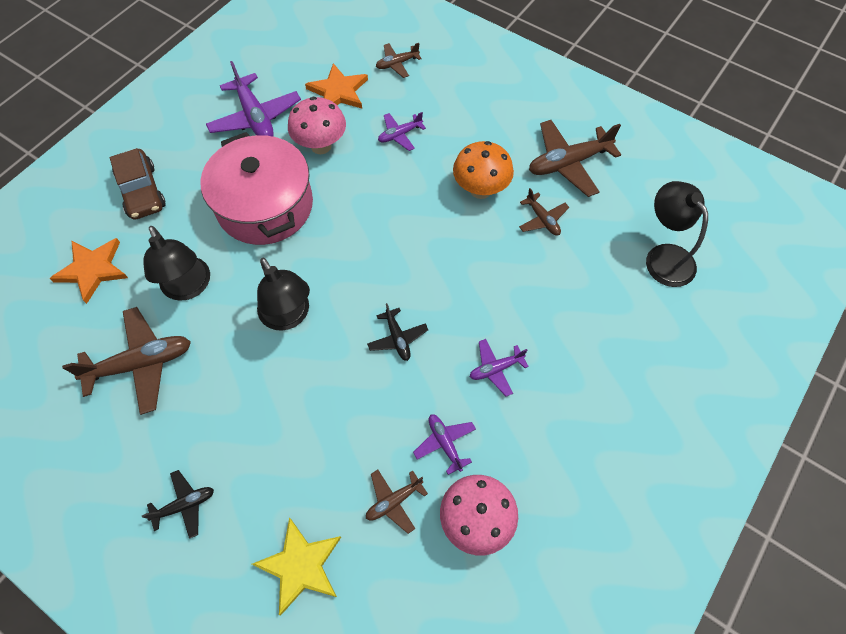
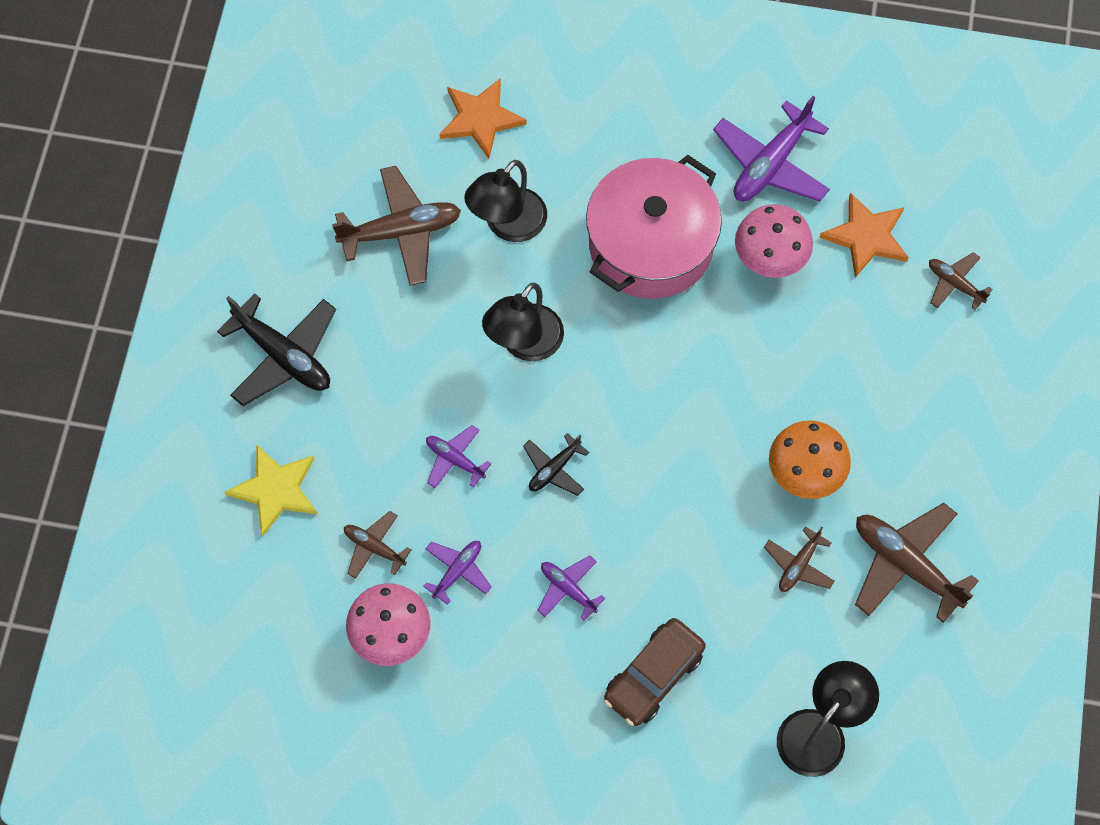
camera: 65 degrees right, 5 degrees up
brown plane [62,307,191,415] -> brown plane turned 60 degrees counterclockwise [332,166,461,286]
brown car [110,148,166,220] -> brown car moved to [604,618,706,726]
black plane [142,470,214,539] -> black plane [217,293,336,406], size x1.84
purple plane [378,112,426,151] -> purple plane moved to [426,425,491,488]

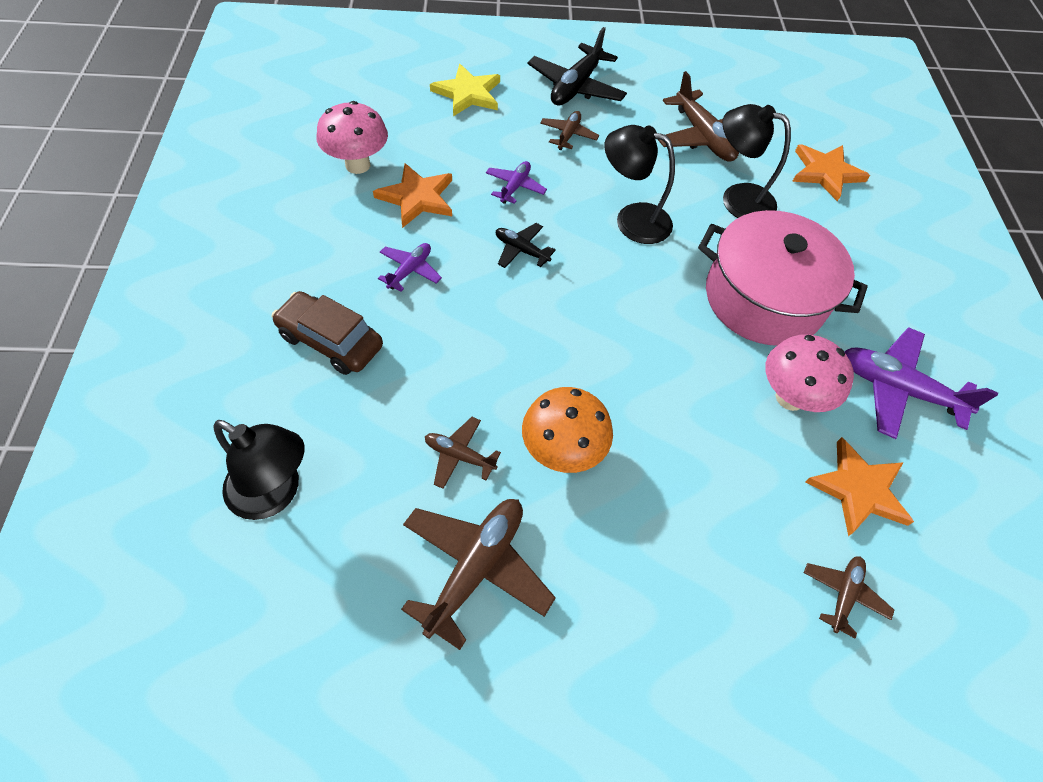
camera: 75 degrees right, 10 degrees down
brown plane [344,511,412,579] -> brown plane moved to [540,111,599,150]
purple plane [423,541,492,605] -> orange star [373,163,452,228]

